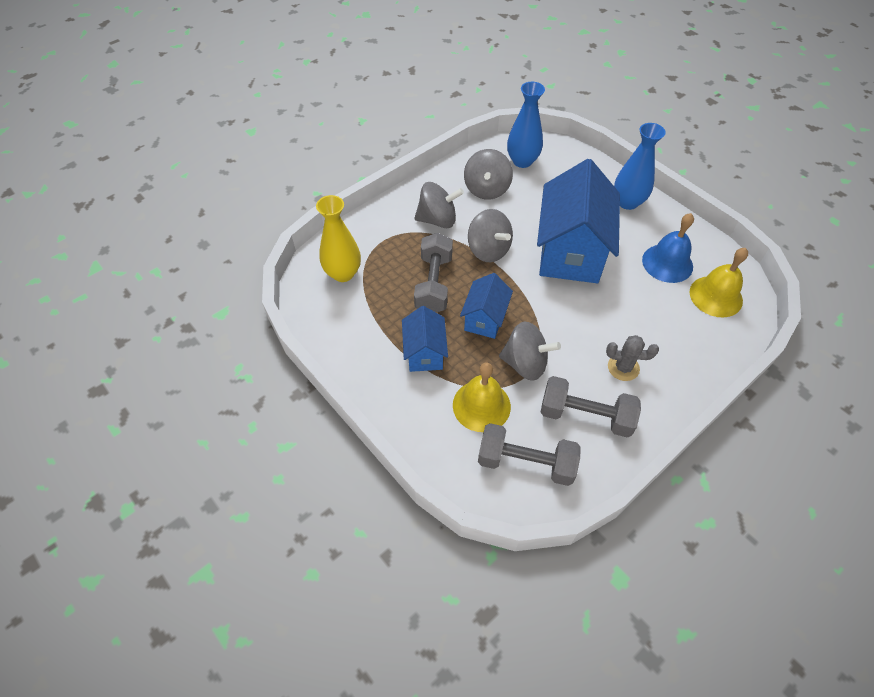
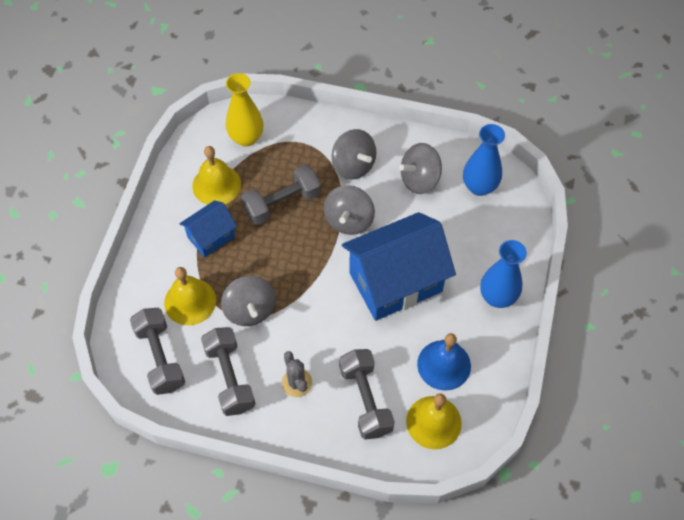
camera: 55 degrees right, 5 degrees up
blue house [460,273,513,339] -> none
none -> yellow bell [192,146,241,205]
none -> grey dumbbell [339,349,395,440]

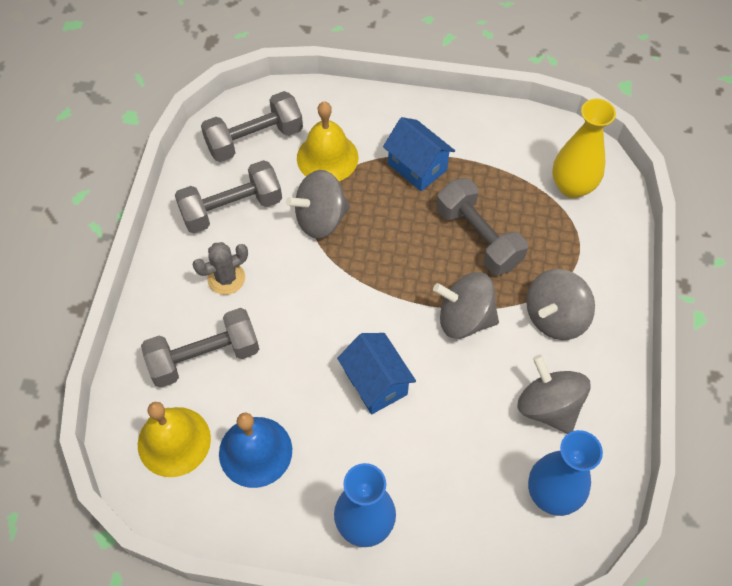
camera: 85 degrees right, 0 degrees up
yellow bell [192,146,241,205] -> none
blue house [342,212,456,321] -> blue house [337,333,416,414], size x0.51

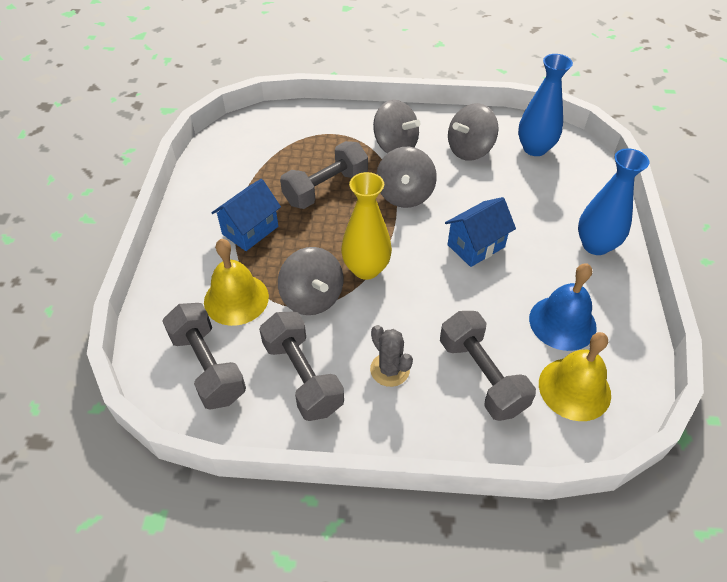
camera: 95 degrees left, 10 degrees down
yellow vase [552,99,616,198] -> yellow vase moved to [341,172,392,280]

